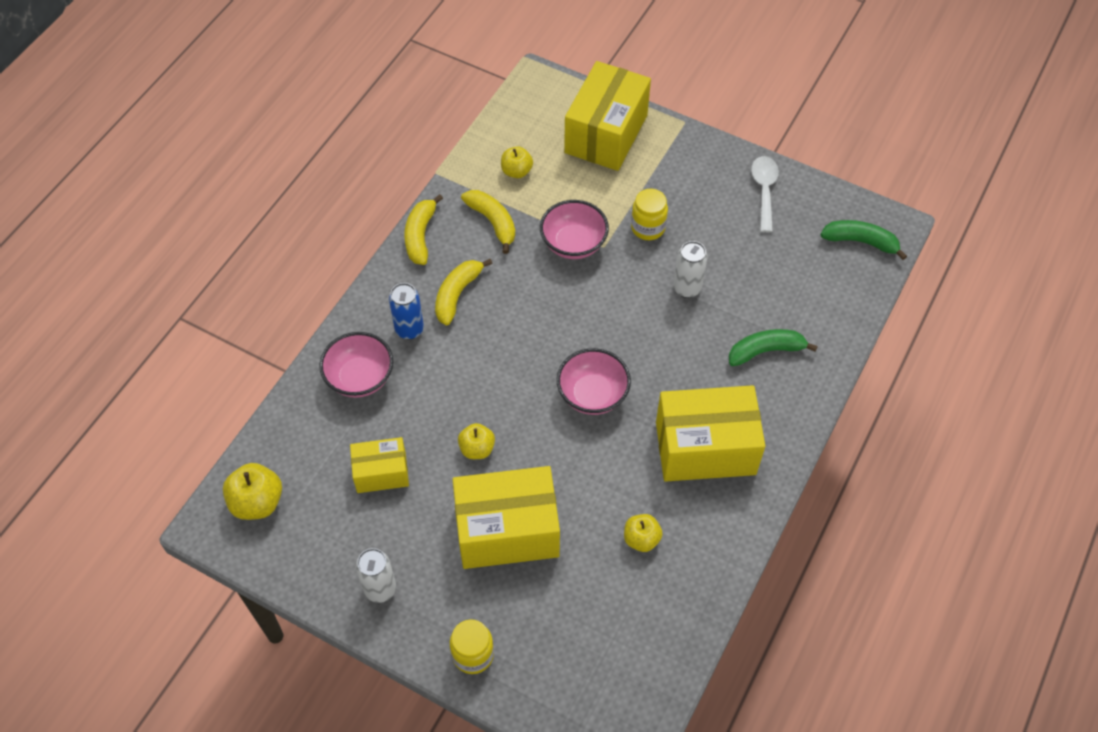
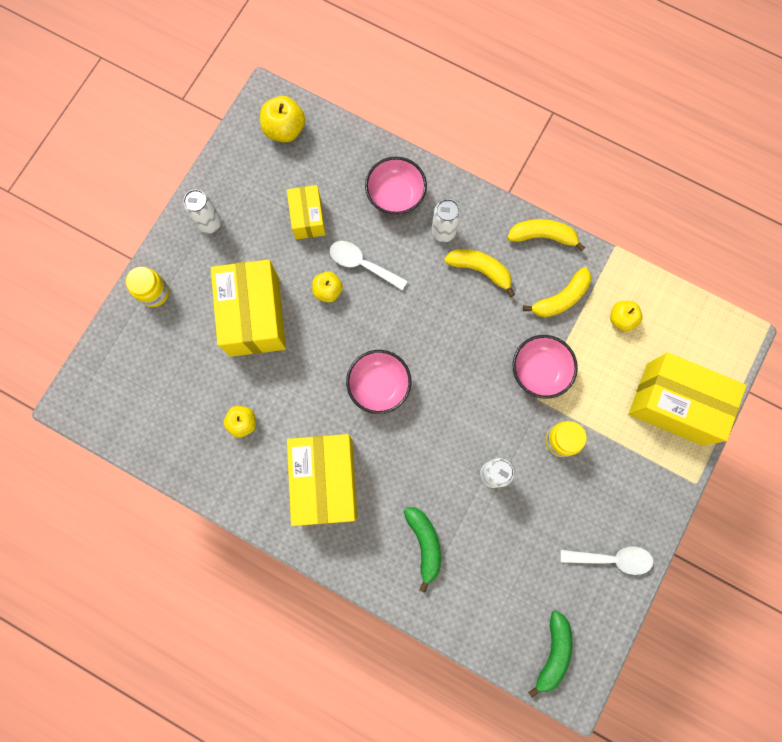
camera: 90 degrees right, 20 degrees up
blue can [389,283,424,339] -> white can [431,199,461,242]
none -> white spoon [330,241,407,290]

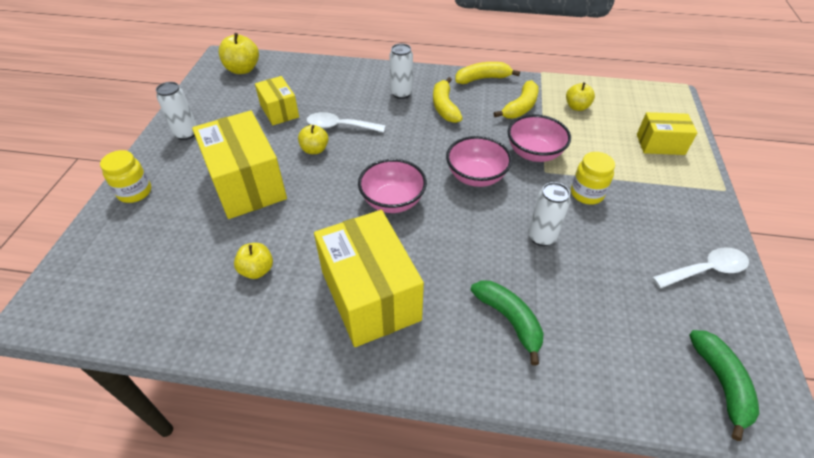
camera: 20 degrees left, 30 degrees down
pink bowl [365,157,427,215] -> pink bowl moved to [446,136,512,187]
yellow banana [444,249,515,297] -> yellow banana turned 105 degrees counterclockwise [433,77,463,123]
yellow box [629,352,746,446] -> yellow box [637,112,697,155], size x0.55

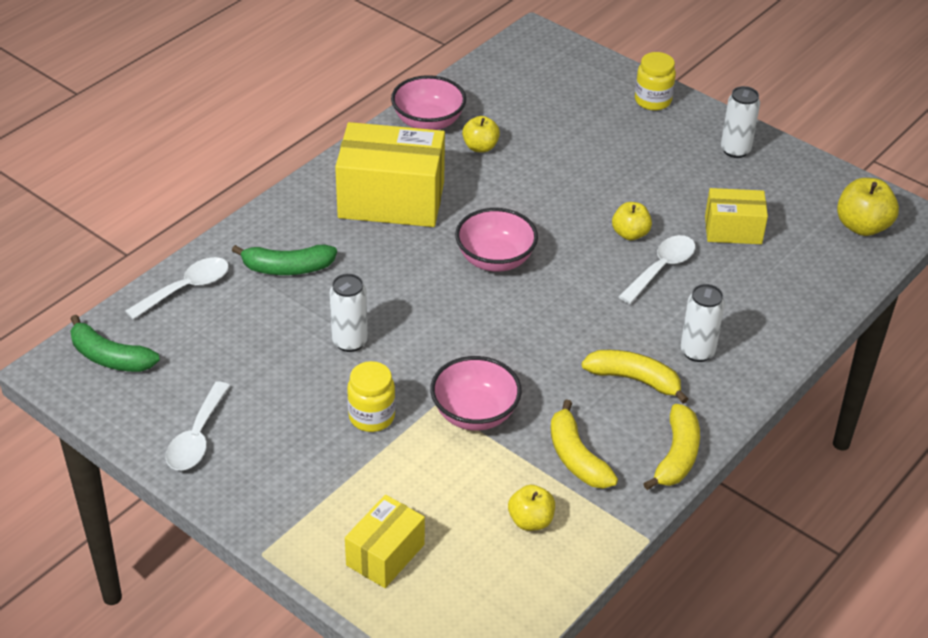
camera: 120 degrees right, 5 degrees down
yellow box [192,110,287,219] -> none
pink bowl [446,136,512,187] -> pink bowl moved to [391,75,466,130]
none -> white spoon [125,257,229,320]

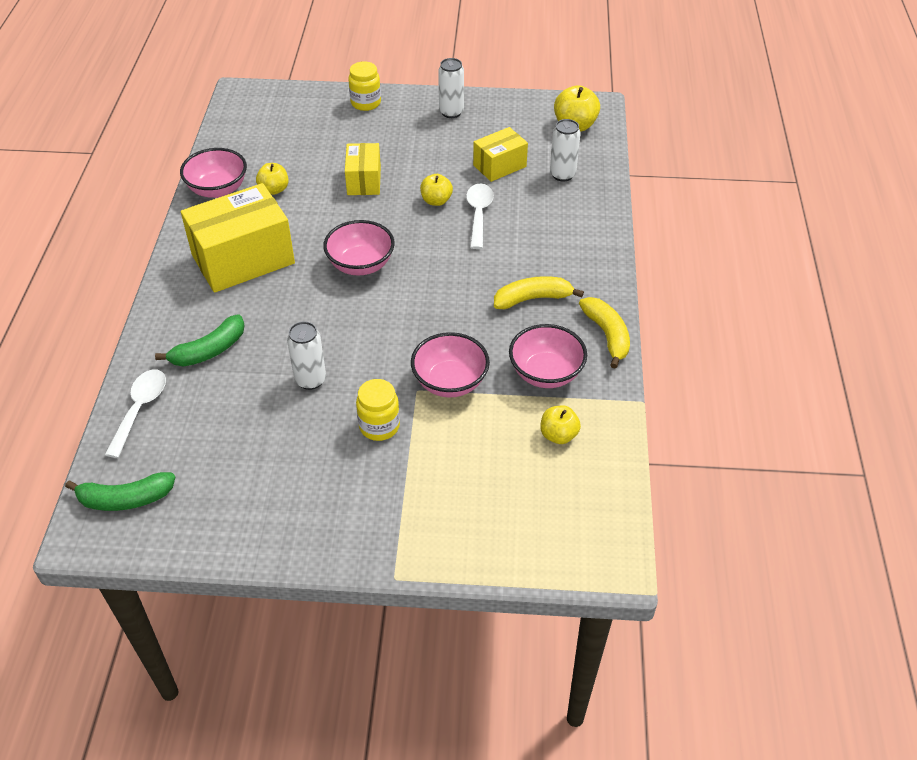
camera: 35 degrees left, 5 degrees up
white spoon [166,381,230,470] -> none
yellow box [345,495,425,588] -> yellow box moved to [345,143,381,195]
yellow banana [551,399,618,489] -> pink bowl [509,324,587,388]
white can [680,284,725,362] -> white can moved to [550,119,581,182]

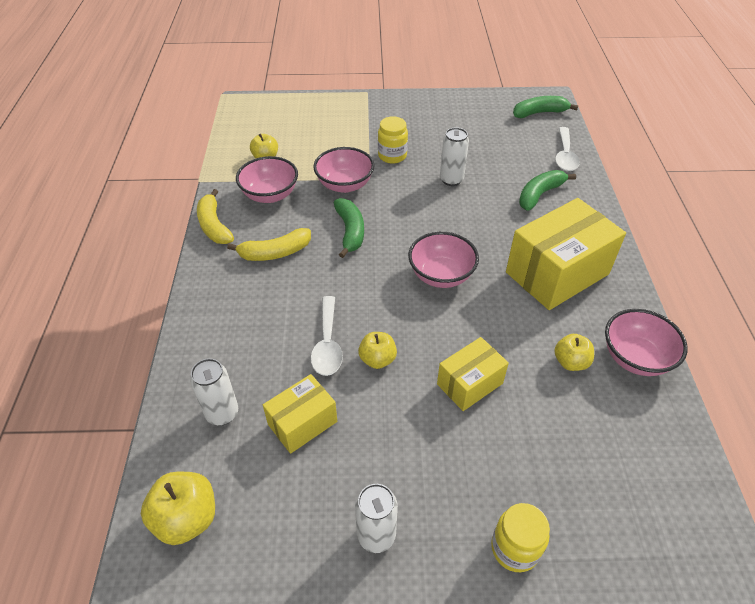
camera: 175 degrees right, 0 degrees up
yellow box [345,143,381,195] -> yellow box turned 60 degrees clockwise [437,337,509,411]
none -> green banana [334,198,364,258]

